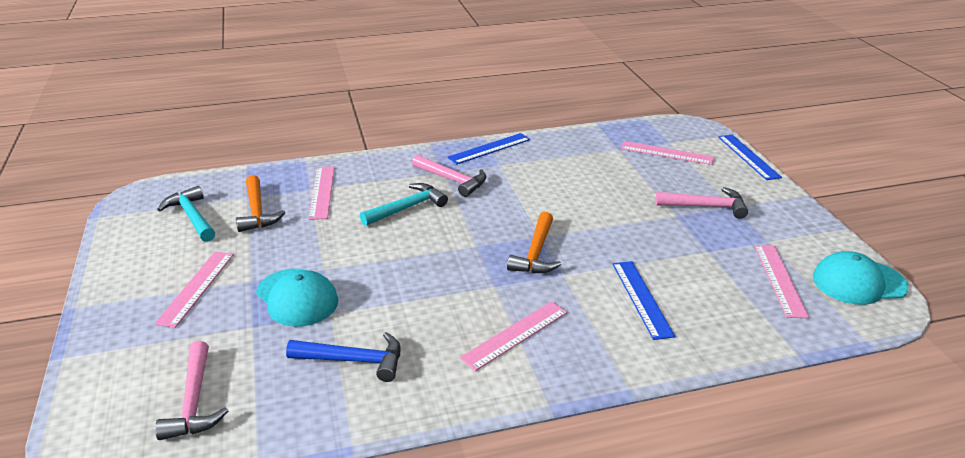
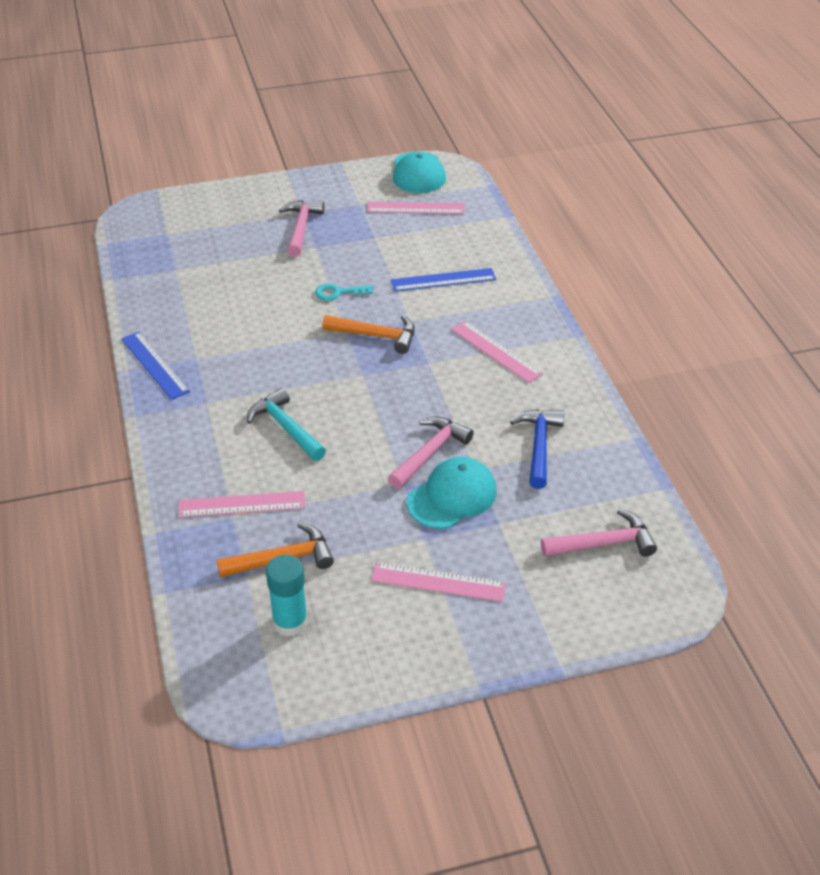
camera: 90 degrees left, 10 degrees up
turquoise hammer [157,186,215,242] -> turquoise glue stick [266,555,308,636]
pink hammer [412,155,487,197] -> pink hammer moved to [388,417,474,489]
pink ruler [620,141,714,165] -> none
blue ruler [718,135,782,180] -> none
none -> turquoise key [315,284,373,301]

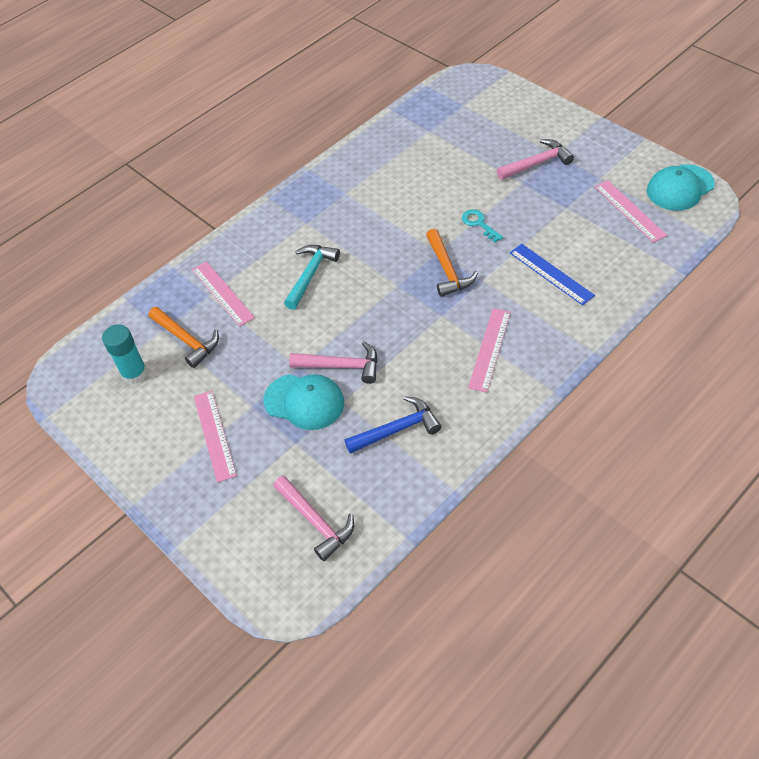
camera: 65 degrees right, 10 degrees up
blue ruler [121,332,190,400] -> none

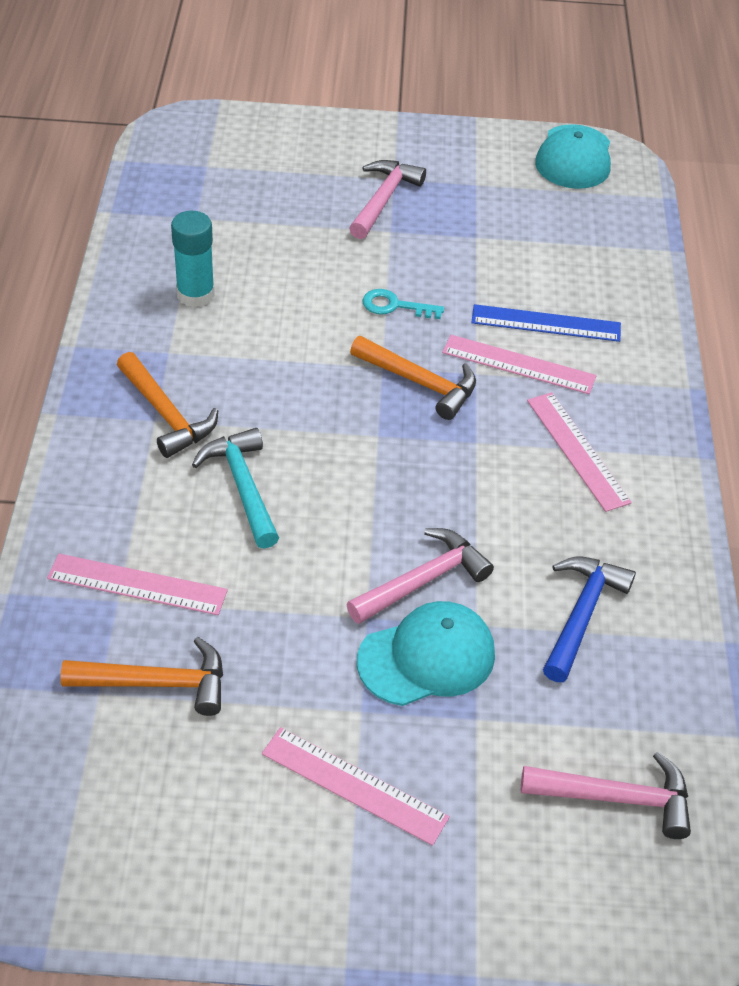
camera: 50 degrees left, 5 degrees down
turquoise glue stick [102,324,148,384] -> turquoise glue stick moved to [171,211,215,308]
pink ruler [595,180,667,243] -> pink ruler moved to [442,335,596,394]
none -> orange hammer [117,352,219,458]

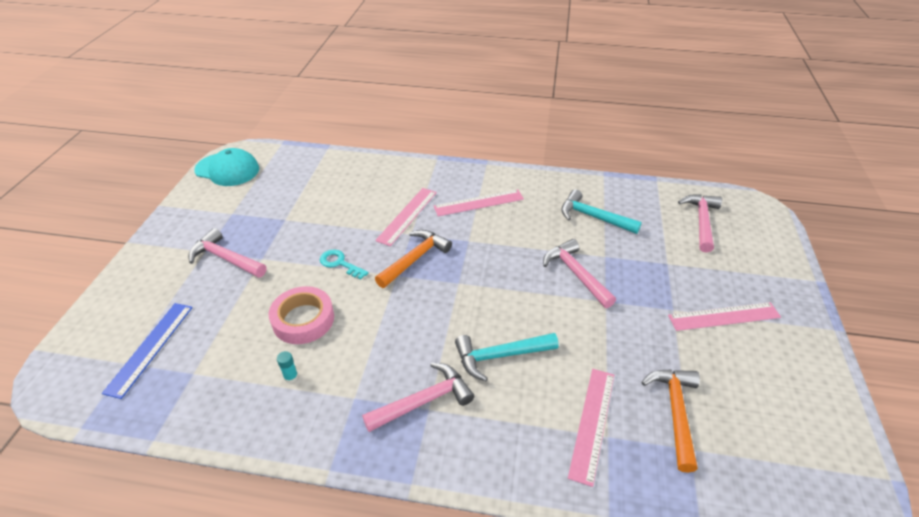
camera: 80 degrees left, 5 degrees down
orange hammer [117,352,219,458] -> pink hammer [362,362,474,432]
turquoise glue stick [171,211,215,308] -> turquoise glue stick [277,351,298,383], size x0.46
pink ruler [262,727,450,846] -> pink ruler turned 45 degrees clockwise [668,302,781,331]
turquoise cap [357,601,495,706] -> none
turquoise key [363,289,444,319] -> turquoise key turned 105 degrees clockwise [320,249,368,280]
blue ruler [471,304,621,342] -> blue ruler moved to [102,303,193,399]
blue hammer [543,557,636,682] -> turquoise hammer [561,189,642,234]
none -> pink tape [269,286,334,344]

